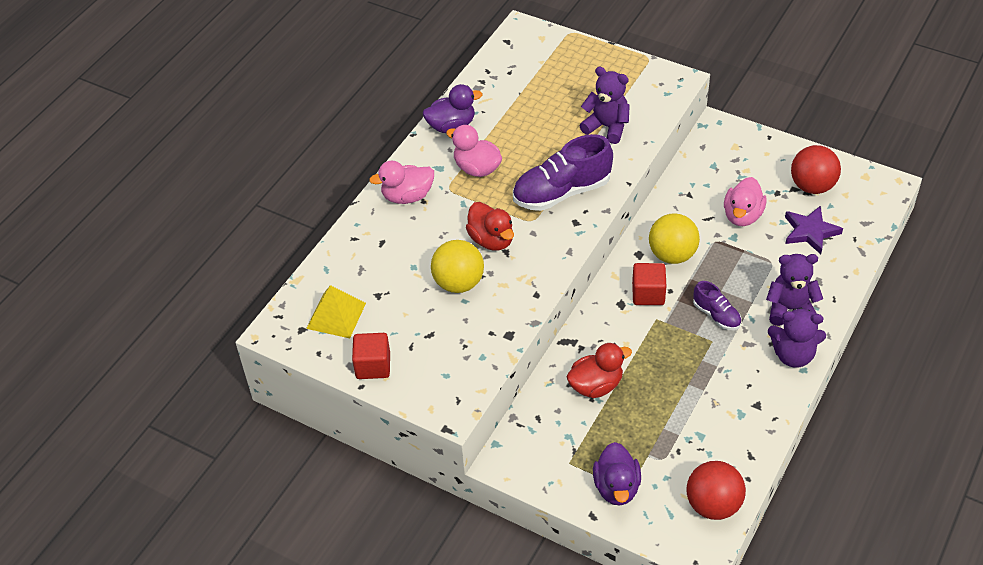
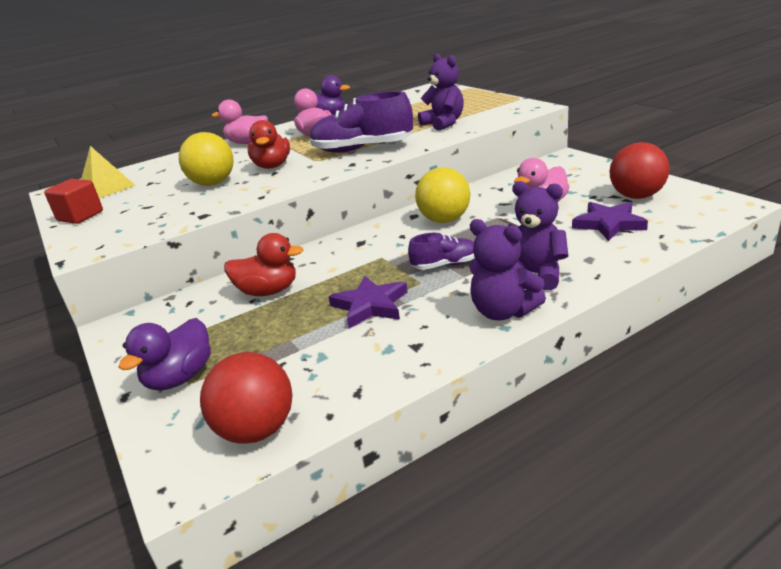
camera: 30 degrees right, 20 degrees down
red cube [632,263,666,305] -> none
purple shoe [693,281,742,330] -> purple shoe turned 90 degrees counterclockwise [408,233,475,270]
none -> purple star [328,276,408,328]

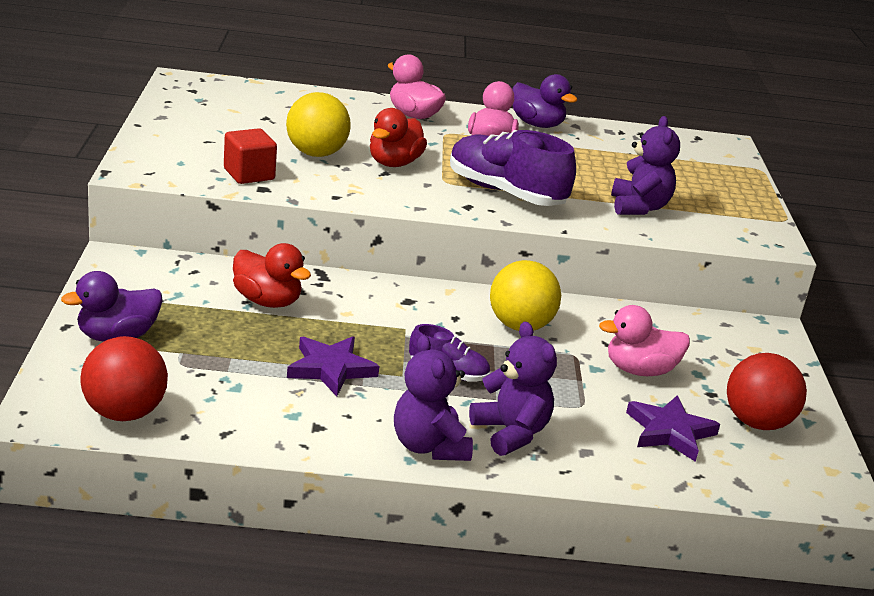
camera: 25 degrees right, 0 degrees up
red cube [44,179,103,224] -> red cube moved to [224,128,277,184]
yellow pyramid [81,146,136,198] -> none

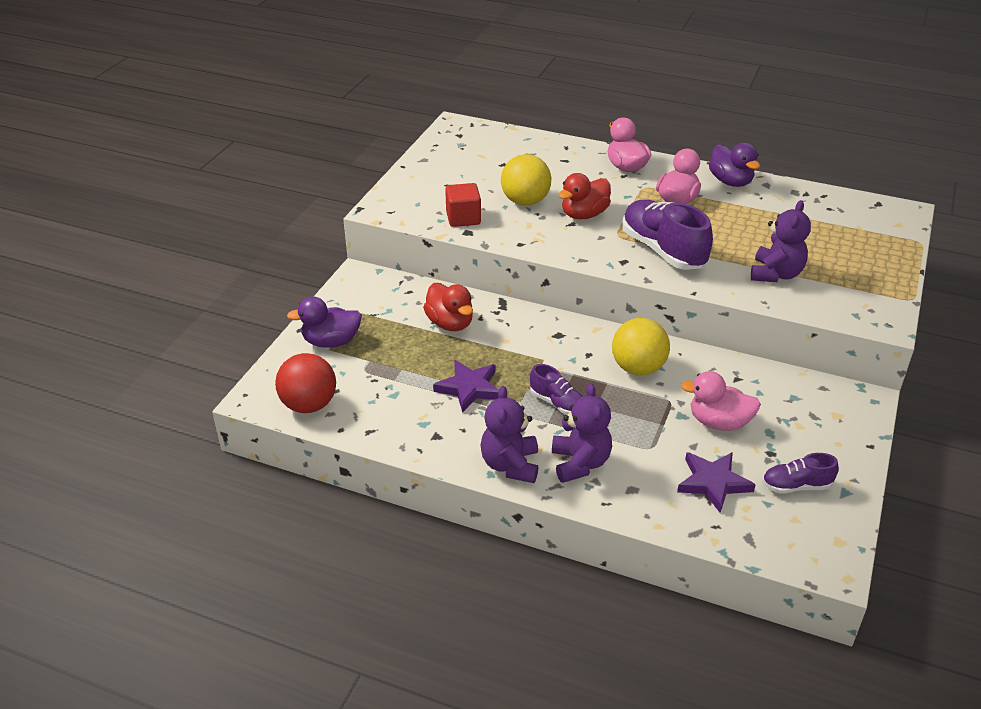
camera: 25 degrees right, 10 degrees up
red ball [727,353,807,430] -> purple shoe [762,453,839,494]

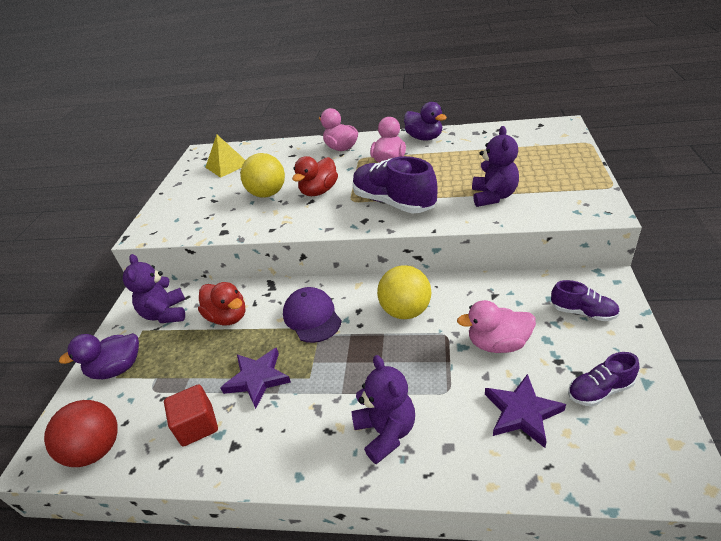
camera: 10 degrees left, 0 degrees up
red cube [445,183,481,227] -> red cube moved to [164,384,218,447]
purple teddy bear [481,386,538,483] -> purple teddy bear moved to [123,254,185,323]
purple shoe [530,364,583,415] -> purple shoe moved to [551,280,620,321]
none -> yellow pyramid [205,135,245,178]
none -> purple cap [283,287,342,343]

